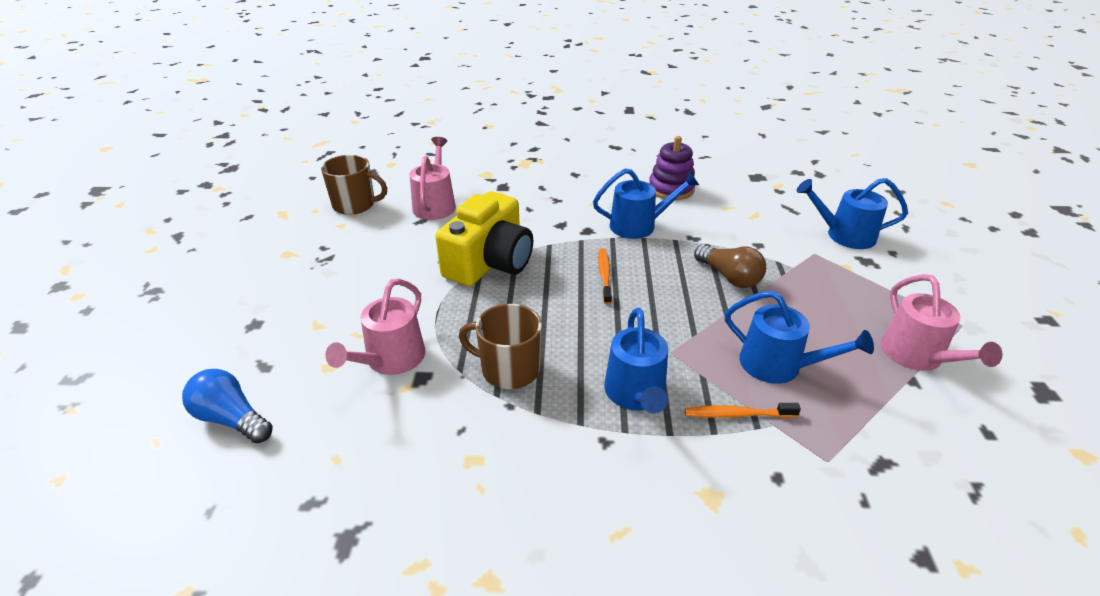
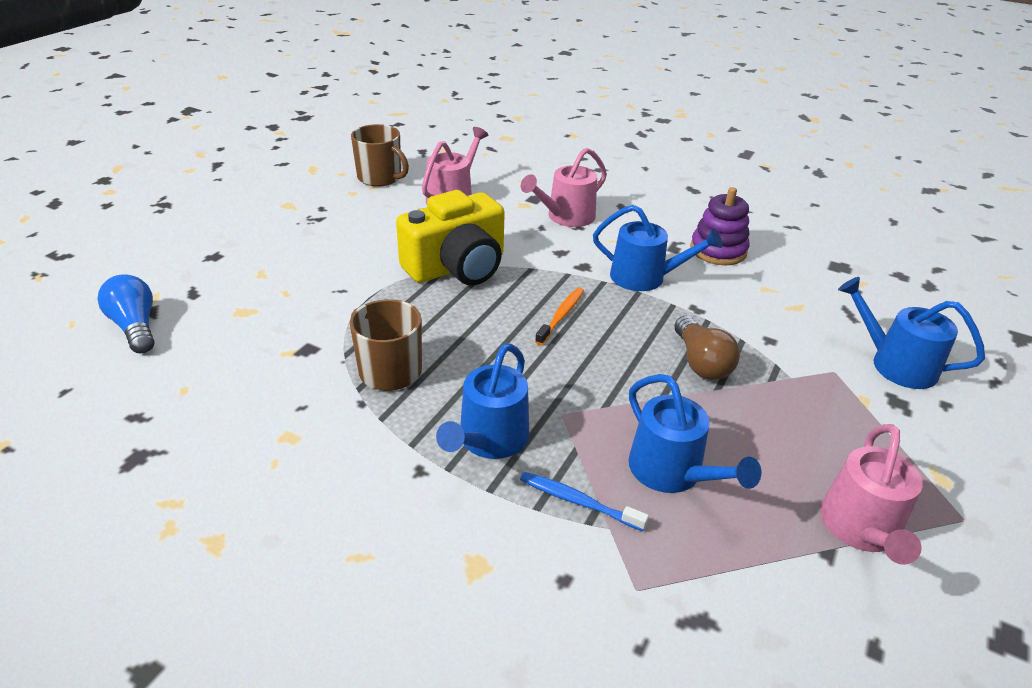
camera: 25 degrees right, 0 degrees up
pink watering can [325,279,425,375] -> pink watering can moved to [521,148,607,227]
orange toothbrush [685,403,801,418] -> blue toothbrush [520,472,649,531]

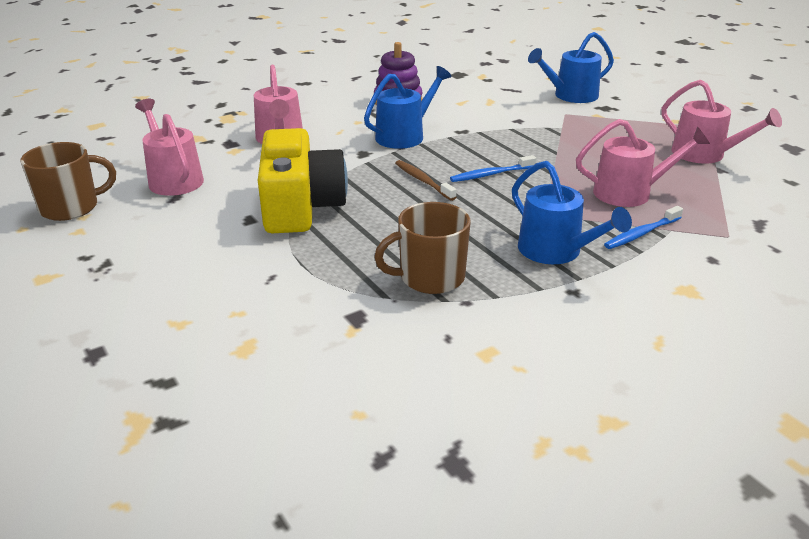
camera: 60 degrees left, 5 degrees down
blue light bulb [97,274,154,353] -> none
orange toothbrush [535,287,584,345] -> brown toothbrush [395,160,456,201]
blue watering can [628,374,761,493] -> pink watering can [576,119,710,207]
brown light bulb [674,316,740,380] -> none
none -> blue toothbrush [450,155,536,182]

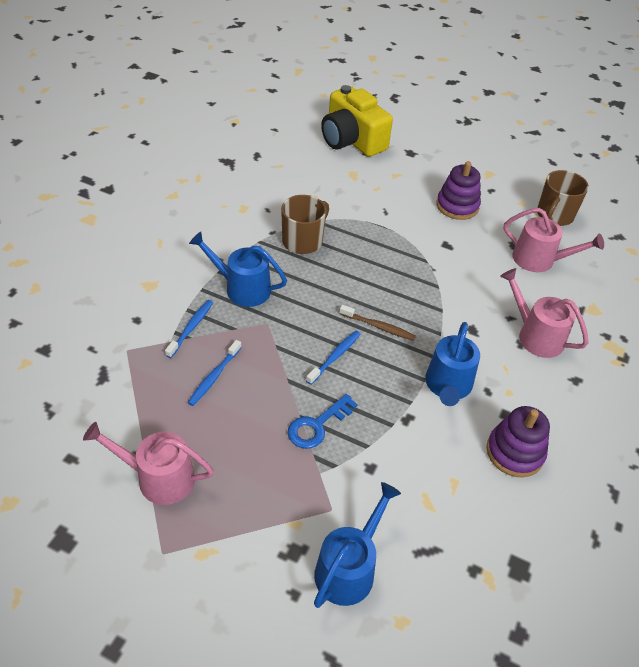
camera: 145 degrees right, 15 degrees up
yellow camera [258,128,348,233] -> yellow camera moved to [321,85,393,157]
pink watering can [576,119,710,207] -> blue toothbrush [187,340,242,406]
none -> blue key [288,394,358,449]
none -> purple stacking toy [436,161,481,220]

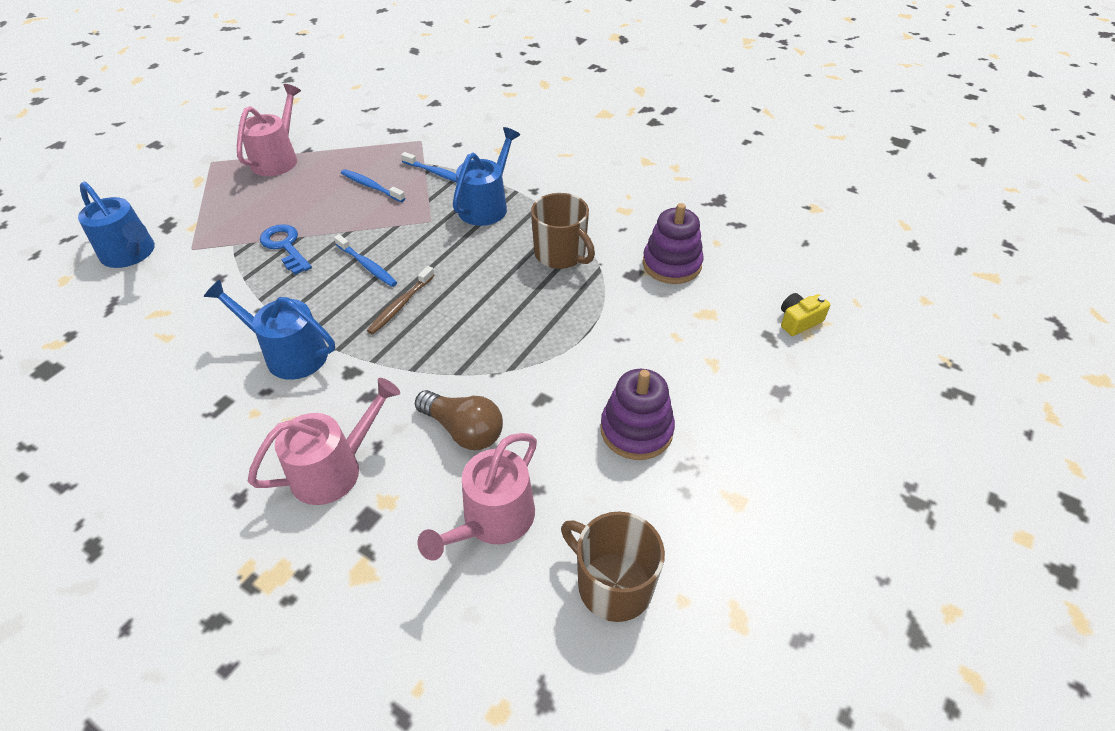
camera: 100 degrees right, 0 degrees up
yellow camera [321,85,393,157] -> yellow camera [781,293,830,336], size x0.40
purple stacking toy [487,406,550,477] -> purple stacking toy moved to [643,203,704,284]
none -> brown light bulb [415,390,503,450]

